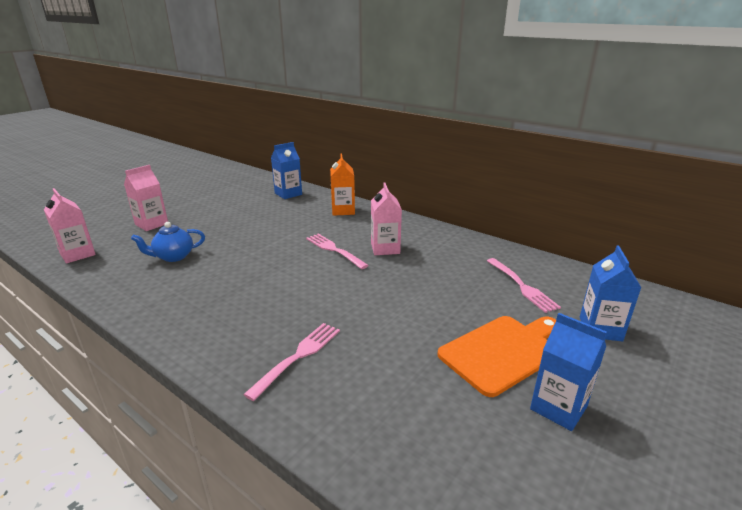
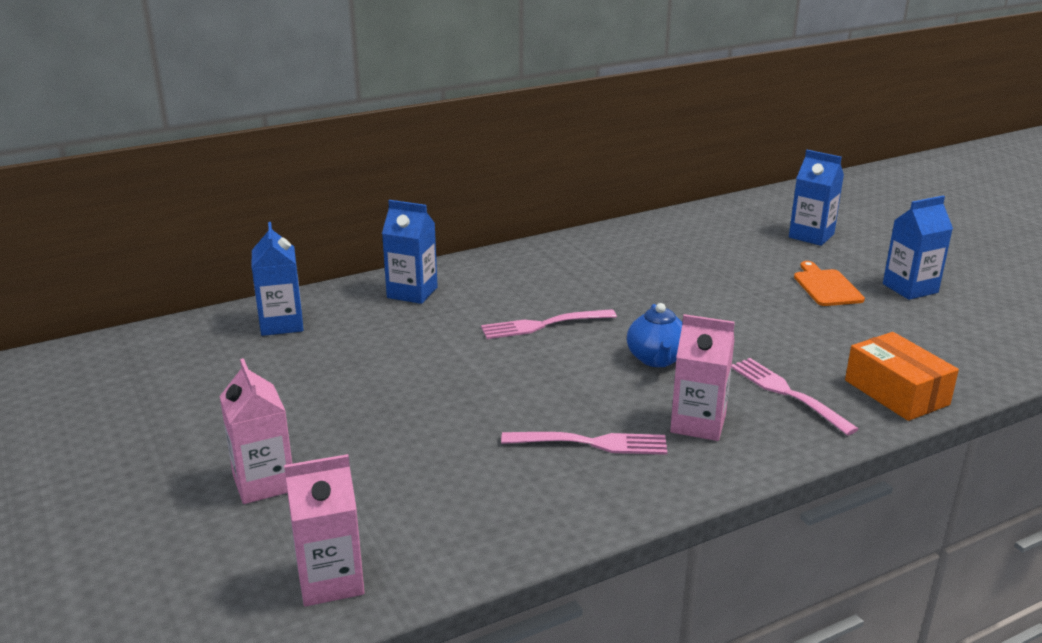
camera: 65 degrees left, 0 degrees up
blue teapot [131,222,205,262] -> blue teapot moved to [627,303,683,367]
orange carton [330,154,355,216] -> blue carton [382,200,438,304]
pink carton [371,183,402,255] -> pink carton moved to [670,314,735,441]
orange cutting board [437,316,556,397] -> orange cutting board [794,261,865,306], size x0.62
pink fork [487,258,561,313] -> pink fork moved to [501,432,667,455]
none -> orange box [845,332,959,421]

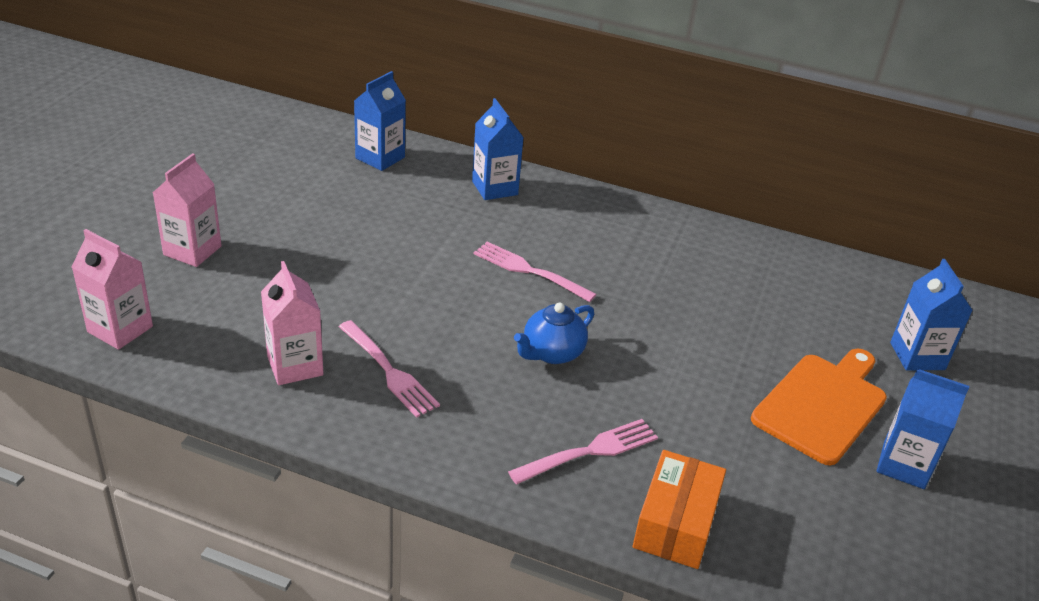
camera: 45 degrees right, 10 degrees up
pink carton [670,314,735,441] -> pink carton moved to [261,261,324,385]
pink fork [731,358,859,435] -> pink fork turned 45 degrees clockwise [508,419,658,484]
orange cutting board [794,261,865,306] -> orange cutting board [751,348,887,465], size x1.62

